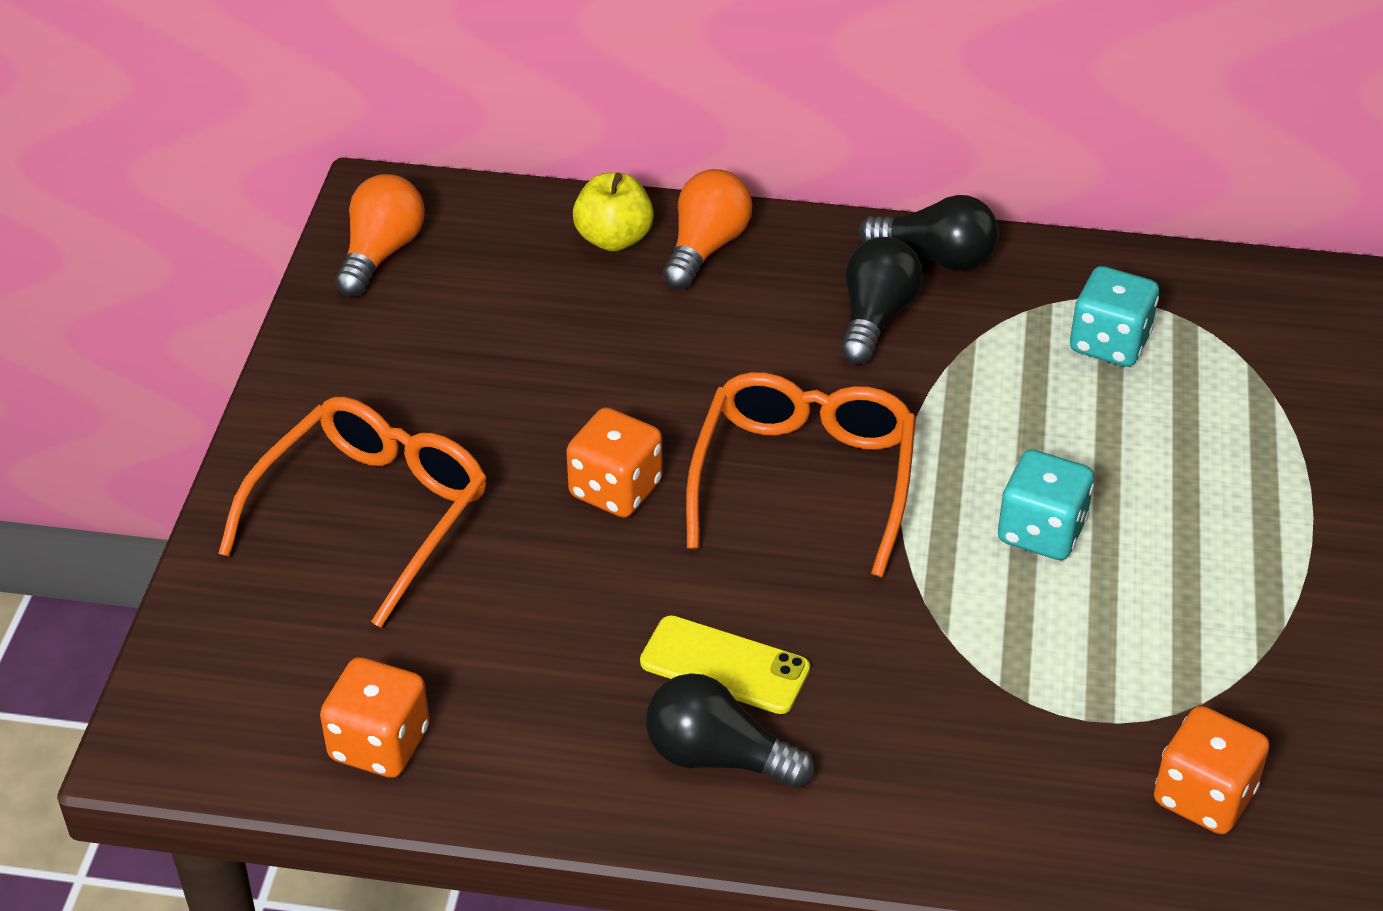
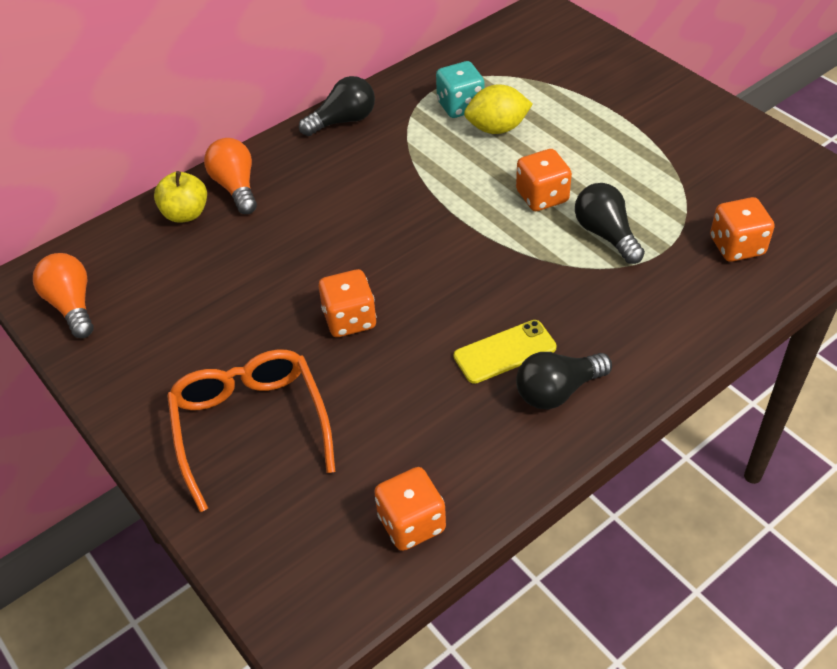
camera: 45 degrees left, 5 degrees up
orange glasses [686,372,916,577] -> none
black light bulb [841,237,923,364] -> black light bulb moved to [575,183,645,264]
turquoise dice [998,449,1094,560] -> orange dice [516,149,572,211]
none -> yellow lemon [464,84,533,134]

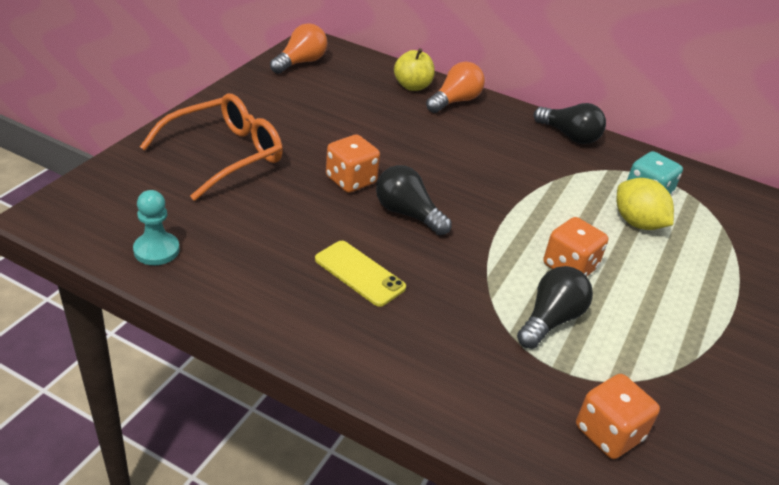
camera: 60 degrees right, 10 degrees down
orange dice [374,467,446,551] -> turquoise pawn [133,190,180,265]
black light bulb [516,352,612,409] -> black light bulb moved to [376,165,452,235]

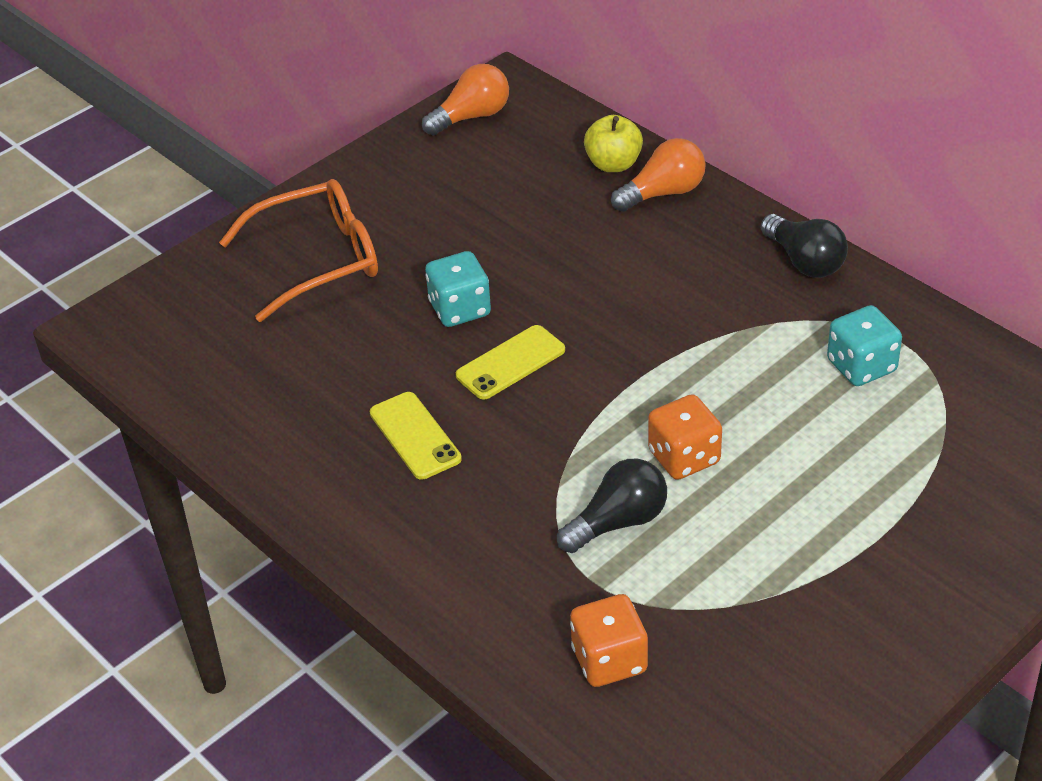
camera: 25 degrees right, 5 degrees up
turquoise pawn [133,190,180,265] -> none
orange dice [326,135,380,193] -> turquoise dice [425,251,491,327]
black light bulb [376,165,452,235] -> yellow phone [456,325,565,400]
yellow lemon [617,178,674,230] -> none

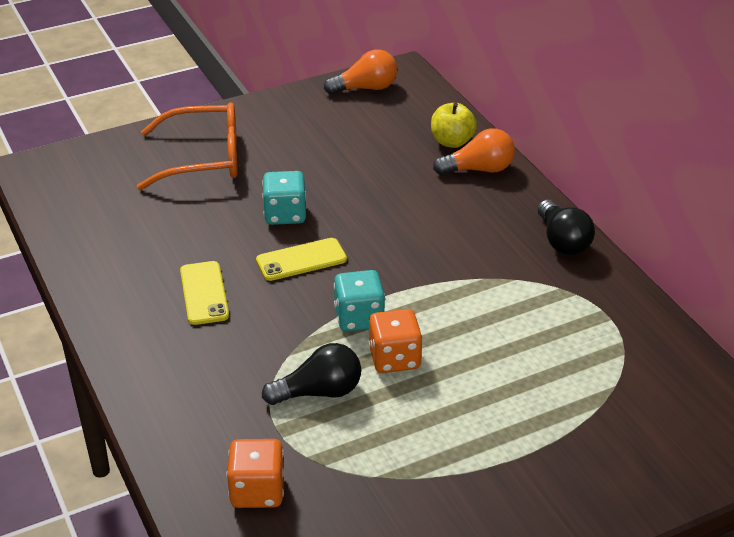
camera: 15 degrees right, 5 degrees down
turquoise dice [827,305,902,386] -> turquoise dice moved to [334,270,385,332]

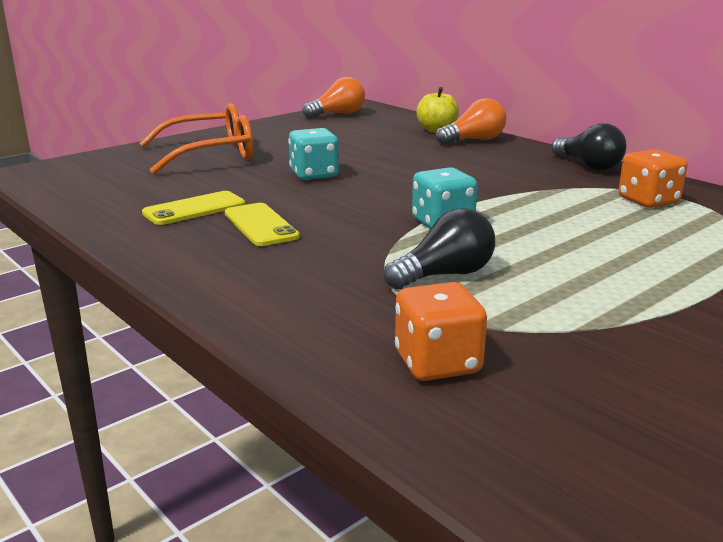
camera: 15 degrees left, 15 degrees down
yellow phone [256,238,347,281] -> yellow phone moved to [142,191,245,225]
orange dice [368,309,423,373] -> orange dice moved to [618,149,688,208]

